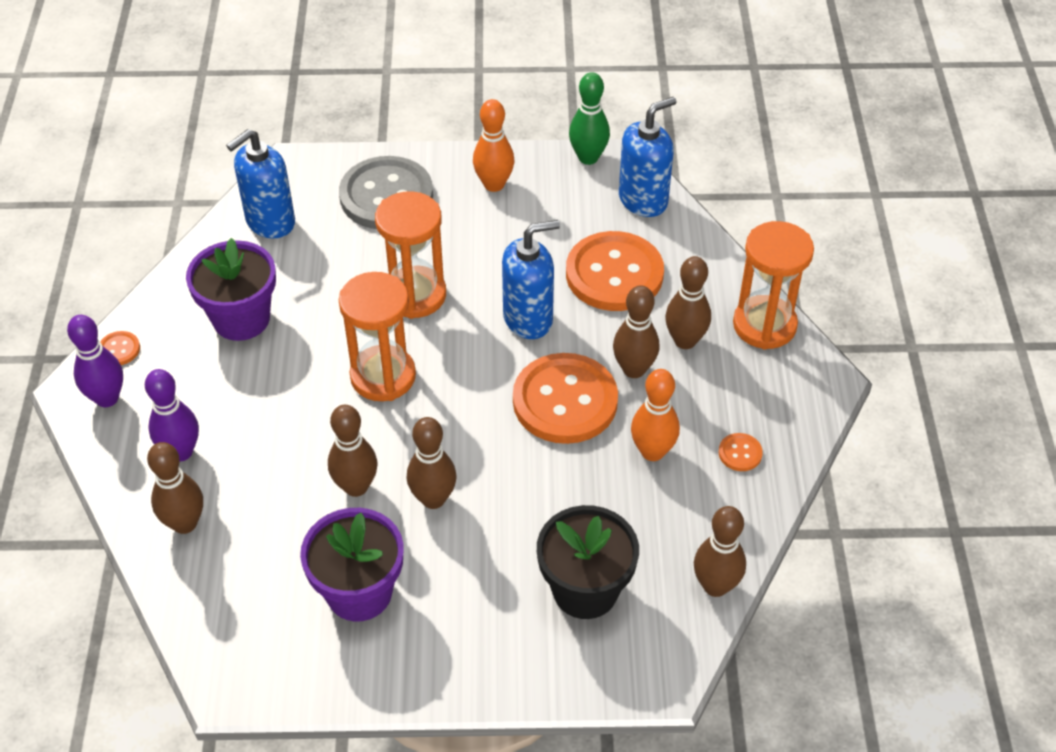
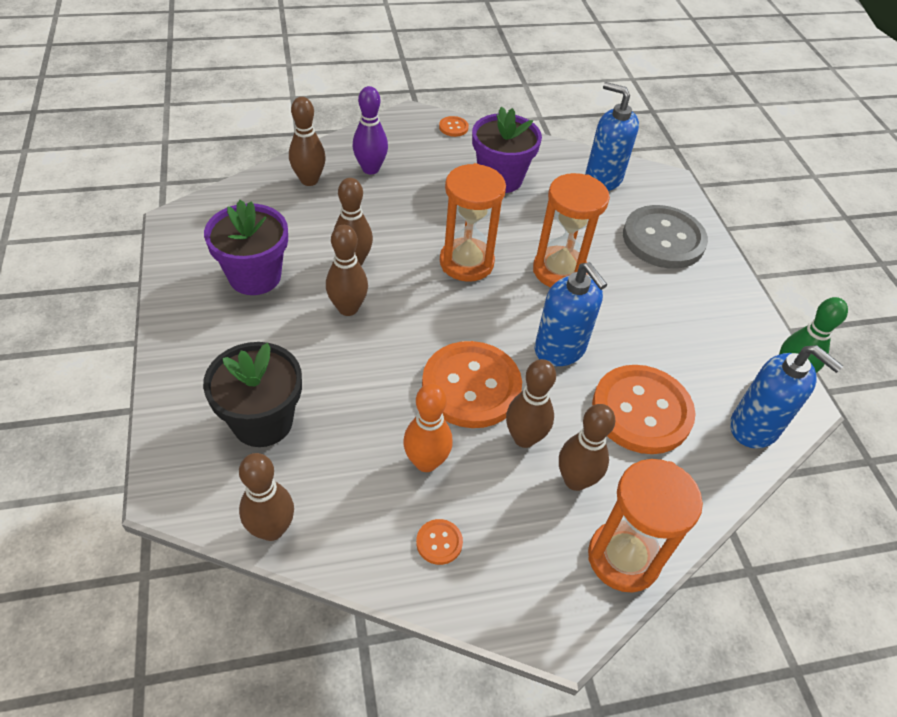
camera: 75 degrees right, 0 degrees up
purple bowling pin [67,315,123,407] -> none
orange bowling pin [473,99,514,192] -> none

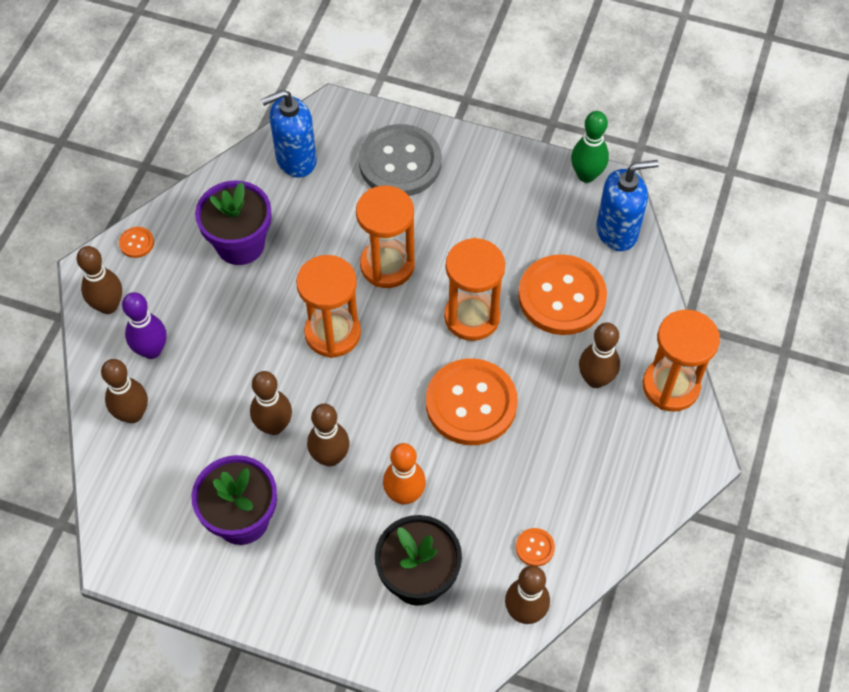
camera: 55 degrees left, 10 degrees up
orange bowling pin [403,383,453,472] -> orange bowling pin moved to [383,443,426,505]
orange button [416,519,463,565] -> orange button moved to [516,528,555,567]
brown bowling pin [506,359,556,448] -> brown bowling pin moved to [76,246,122,314]
blue soap dispenser [535,262,608,366] -> orange hourglass [444,238,505,341]

